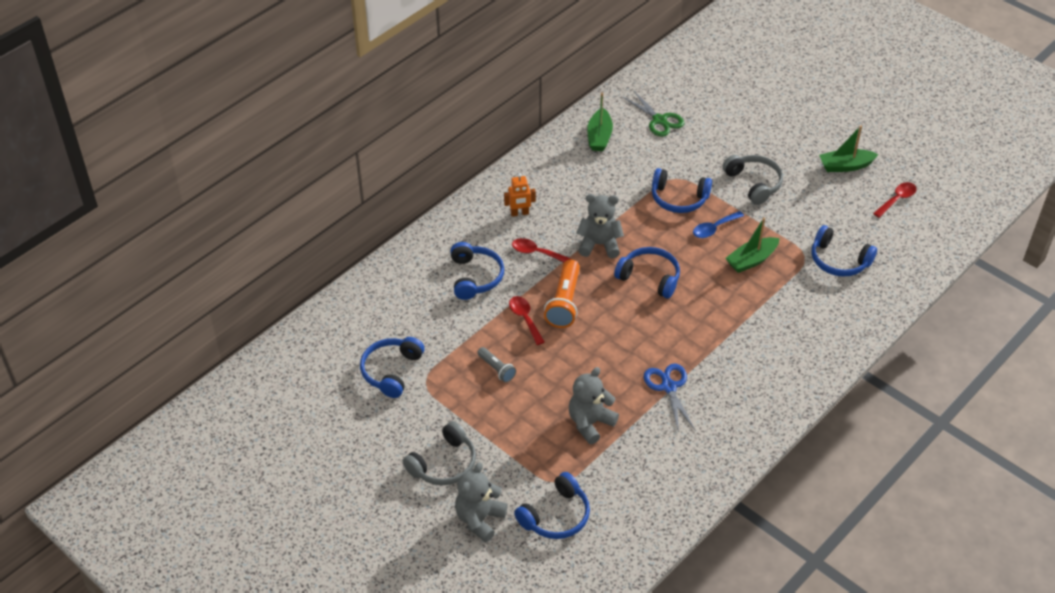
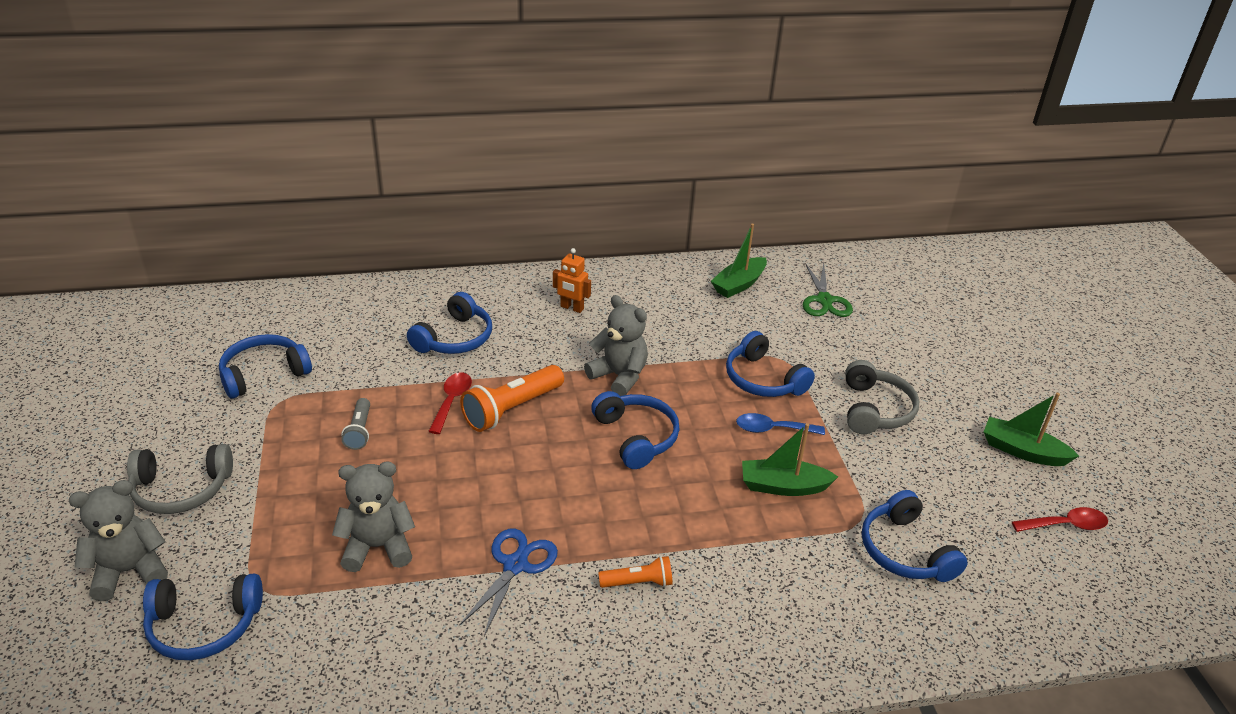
camera: 35 degrees right, 10 degrees down
red spoon [512,238,571,262] -> none
none -> orange flashlight [598,556,672,588]

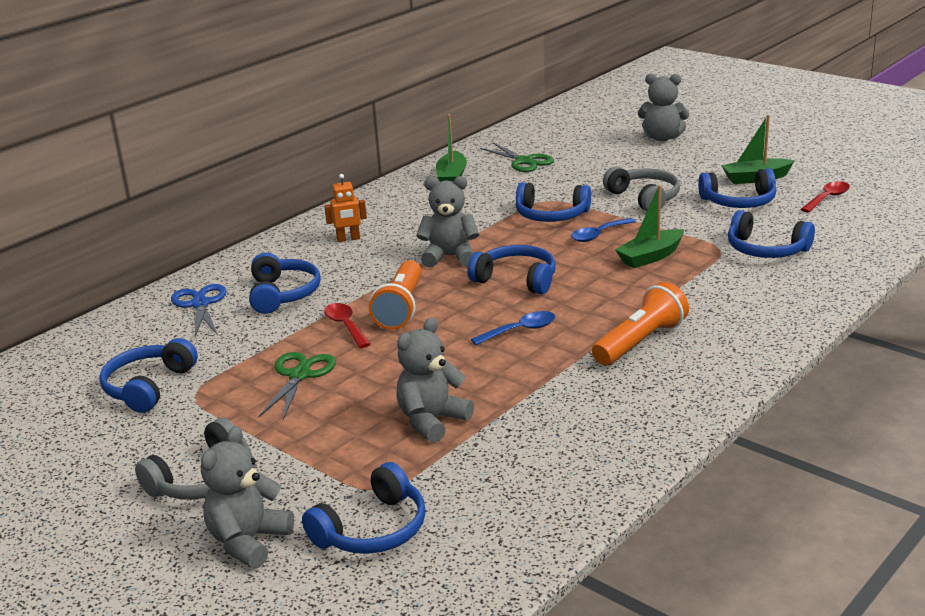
camera: 35 degrees left, 10 degrees down
grey flashlight [341,398,370,450] -> green scissors [258,352,336,420]
blue scissors [459,529,558,636] -> blue scissors moved to [171,284,227,337]
orange flashlight [598,556,672,588] -> orange flashlight [592,282,689,365], size x1.78
none -> blue spoon [471,311,555,345]
none -> grey teddy bear [638,73,690,141]
none -> blue headphones [698,168,777,208]

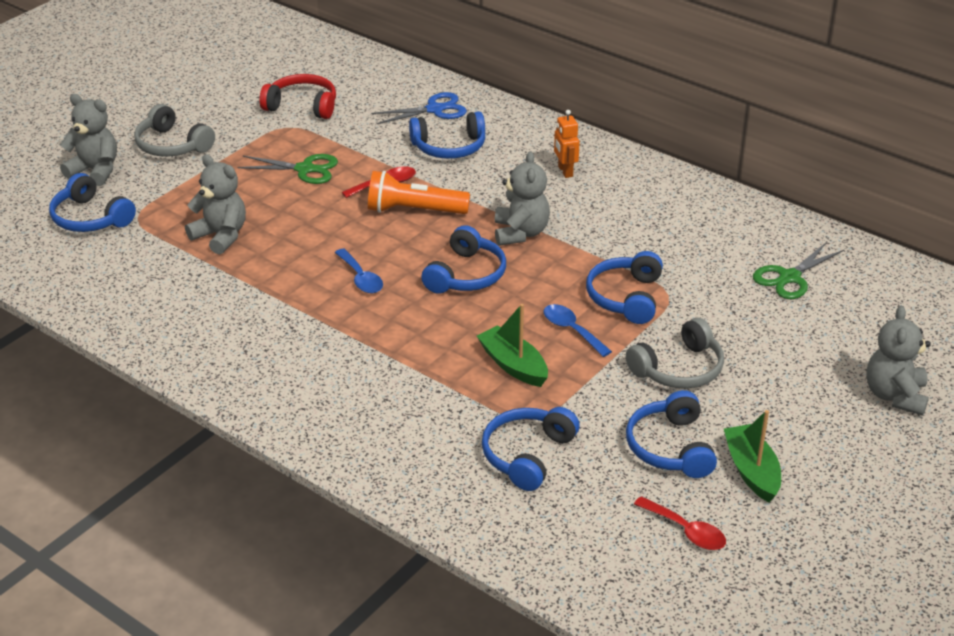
camera: 85 degrees right, 10 degrees up
blue headphones [99,338,198,413] -> red headphones [259,74,336,119]
green boat [436,114,467,182] -> none
orange flashlight [592,282,689,365] -> none

